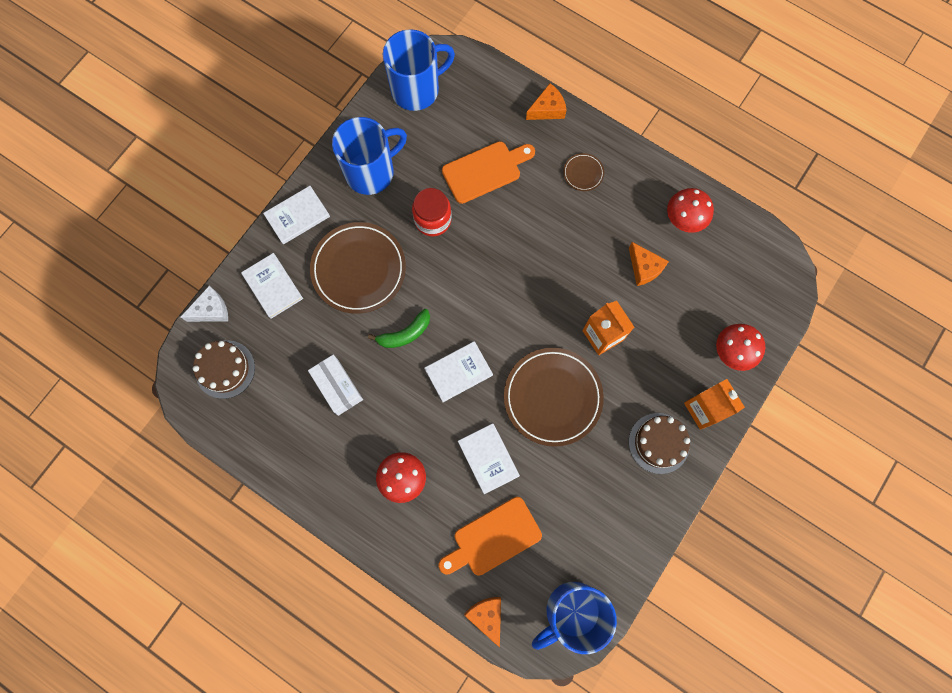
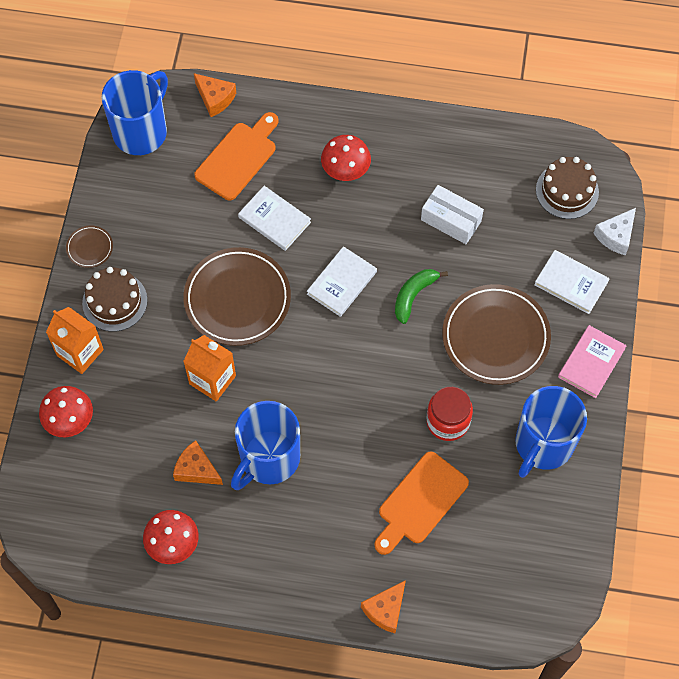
camera: 155 degrees right, 10 degrees down
white book [263,186,330,244] -> pink book [558,325,627,398]
blue mug [383,29,455,111] -> blue mug moved to [231,401,300,490]
brown plate [563,153,604,191] -> brown plate moved to [66,225,113,268]

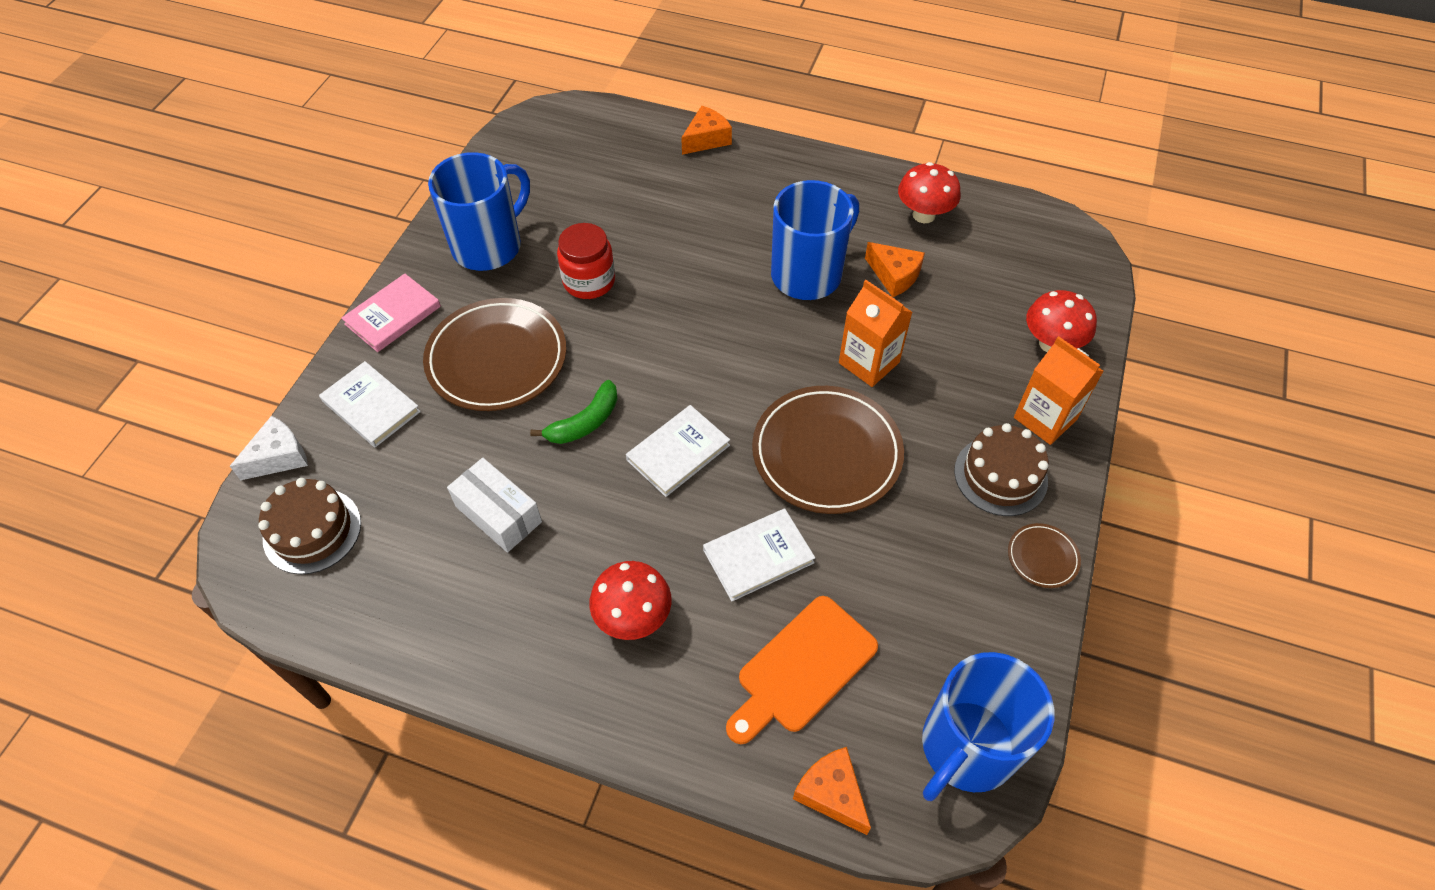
camera: 170 degrees left, 10 degrees down
white book [238,186,311,251] -> white book turned 75 degrees counterclockwise [703,509,815,601]
orange cutting board [374,452,469,555] -> none

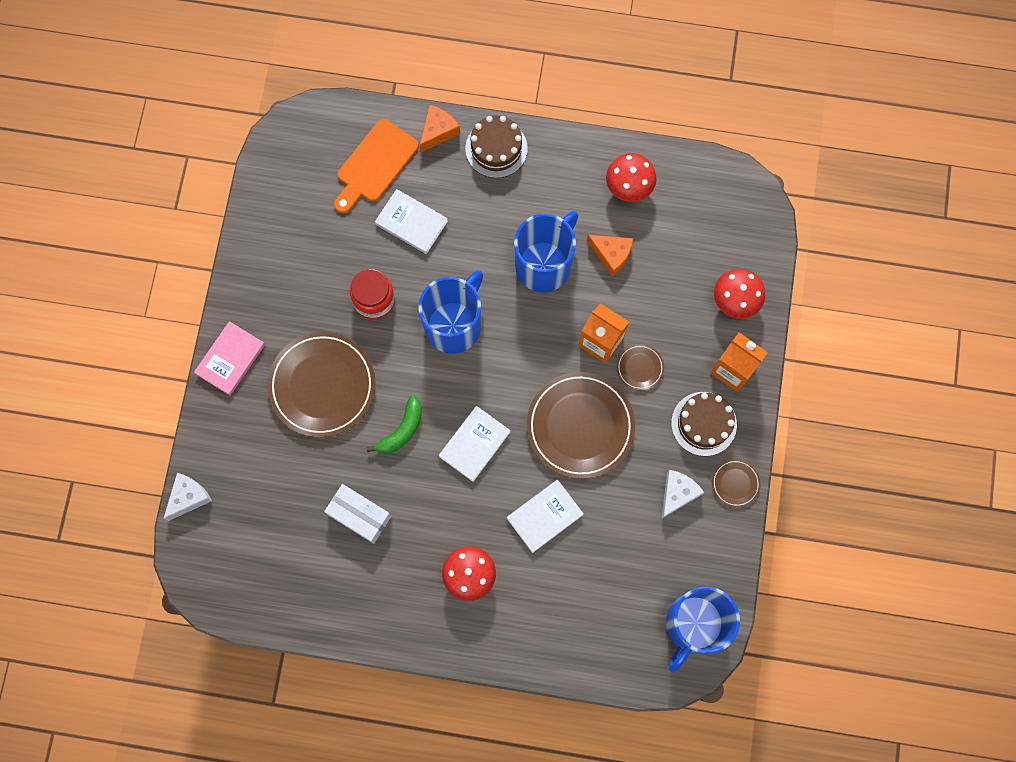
camera: 10 degrees left, 20 degrees up
brown cake [258,478,361,574] -> brown cake moved to [465,116,528,178]
white book [319,361,421,447] -> white book moved to [375,189,448,254]
blue mug [428,152,530,271] -> blue mug moved to [418,270,483,354]
orange cutting board [726,596,878,744] -> orange cutting board moved to [334,119,419,213]
orange cheese [793,747,871,835] -> none
none -> brown plate [617,344,664,391]
none -> white cheese [662,470,704,518]

